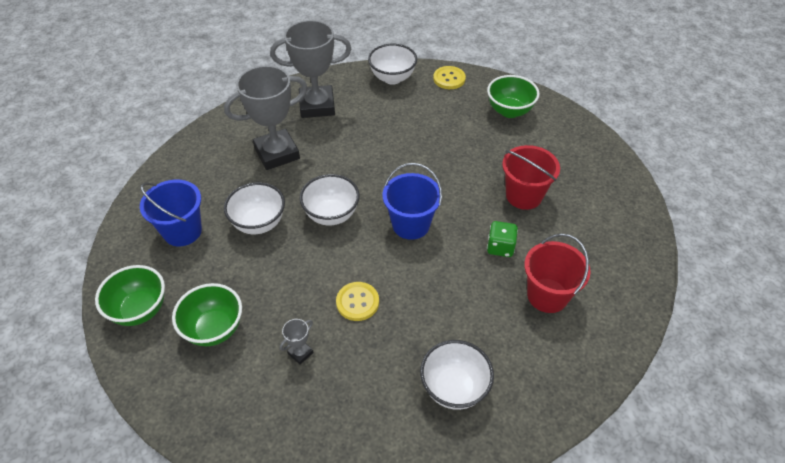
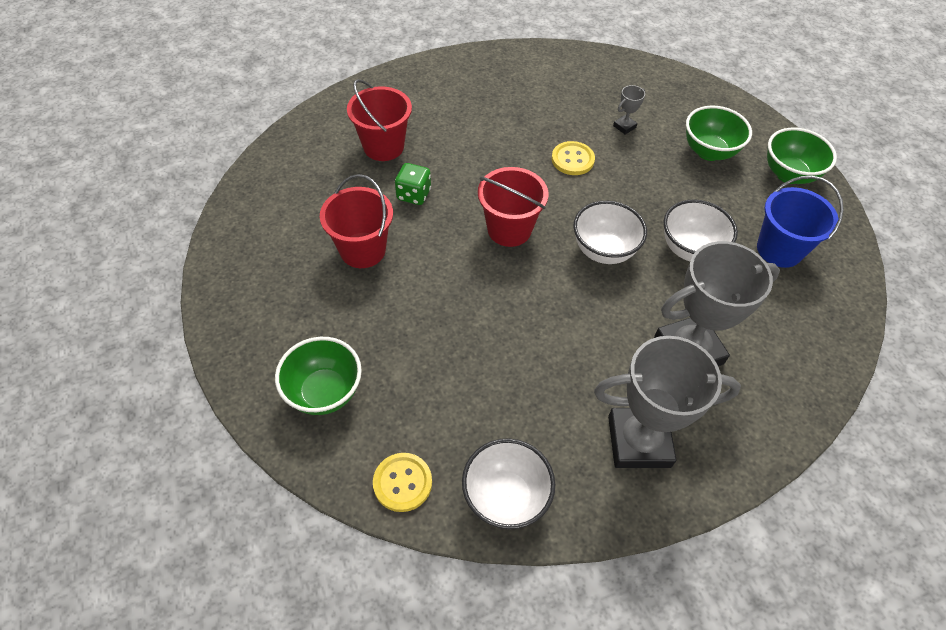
camera: 175 degrees left, 5 degrees up
blue bucket [382,163,442,240] -> red bucket [478,167,548,247]
white bowl [420,340,494,410] -> none

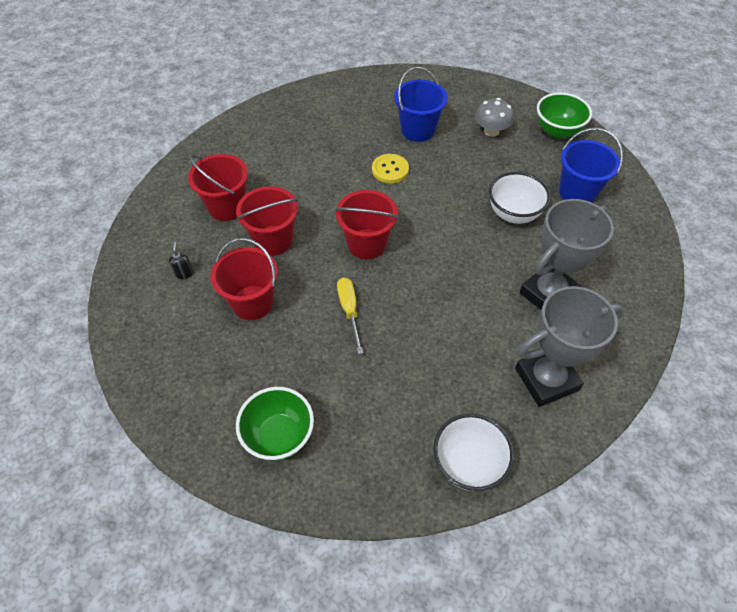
camera: 20 degrees left, 0 degrees up
yellow button [373,453,432,512] -> none
green dice [395,163,431,205] -> red bucket [236,186,298,256]
white bowl [573,201,647,264] -> none
grey trophy [613,85,645,135] -> blue bucket [394,67,448,142]
green bowl [686,106,752,161] -> grey mushroom [475,98,514,137]
none -> black soap dispenser [169,241,193,279]
none -> yellow screwdriver [337,277,364,354]

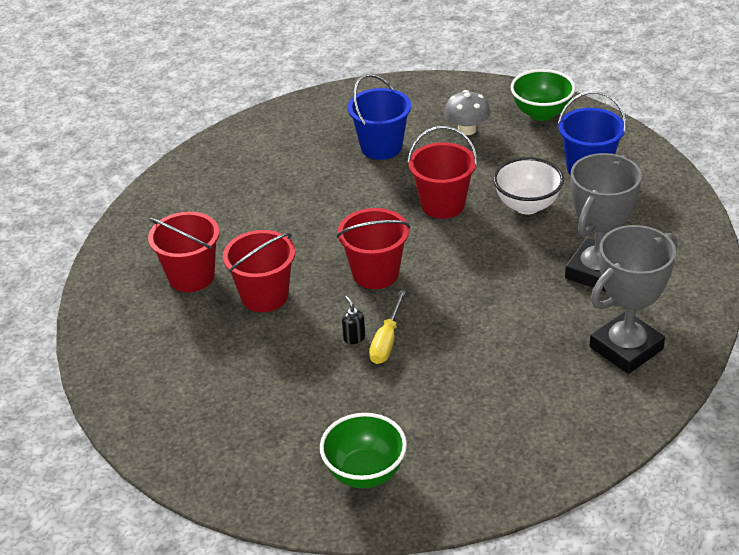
camera: 15 degrees left, 15 degrees down
black soap dispenser [169,241,193,279] -> black soap dispenser moved to [342,296,365,344]
red bucket [211,238,278,320] -> red bucket moved to [408,126,478,219]
yellow screwdriver [337,277,364,354] -> yellow screwdriver turned 135 degrees counterclockwise [369,290,406,364]
yellow button [372,154,409,183] -> none
white bowl [433,414,514,491] -> none

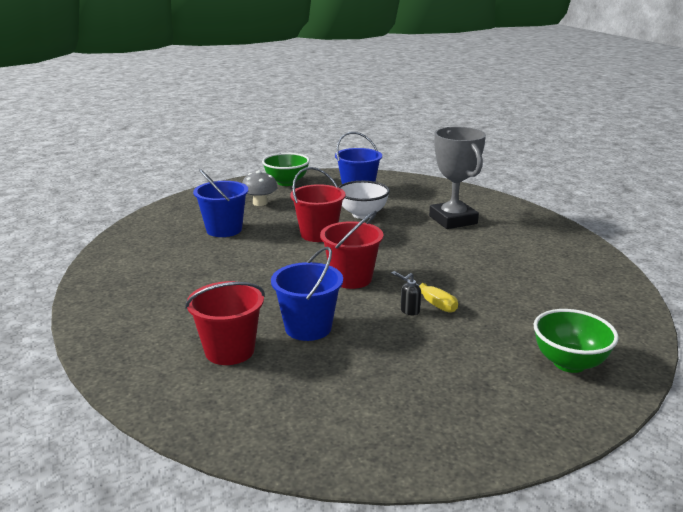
camera: 55 degrees left, 15 degrees down
red bucket [223,230,295,312] -> blue bucket [271,247,343,341]
black soap dispenser [342,296,365,344] -> black soap dispenser turned 60 degrees counterclockwise [401,273,421,315]
grey trophy [589,225,678,374] -> none

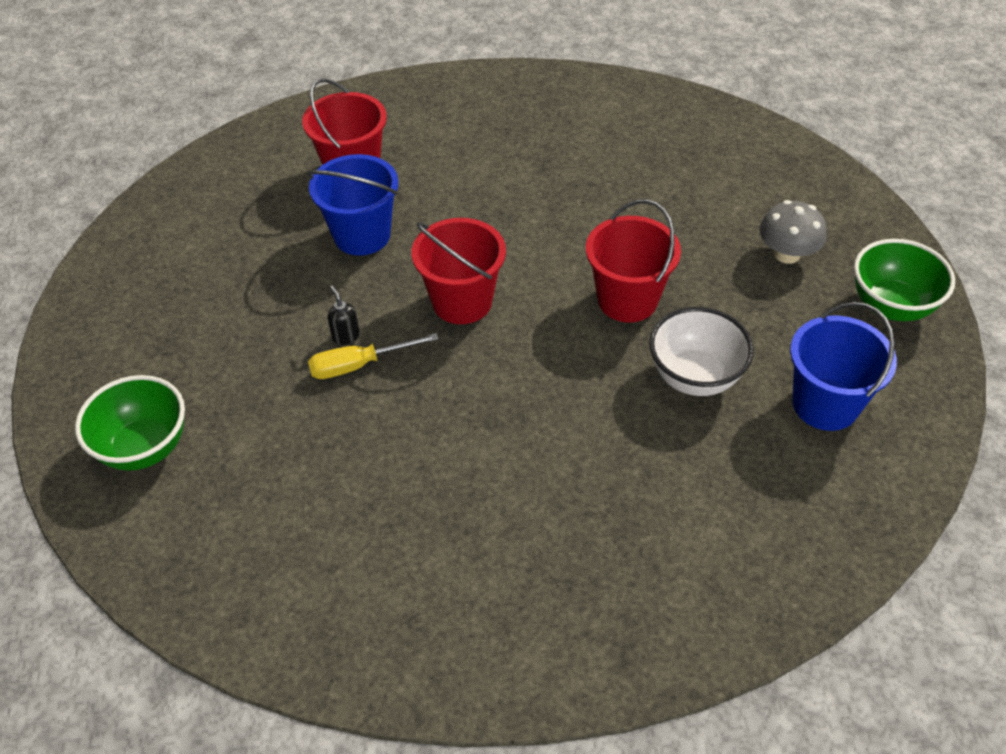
camera: 110 degrees right, 25 degrees up
blue bucket [193,169,248,237] -> none
grey trophy [429,127,486,229] -> none

